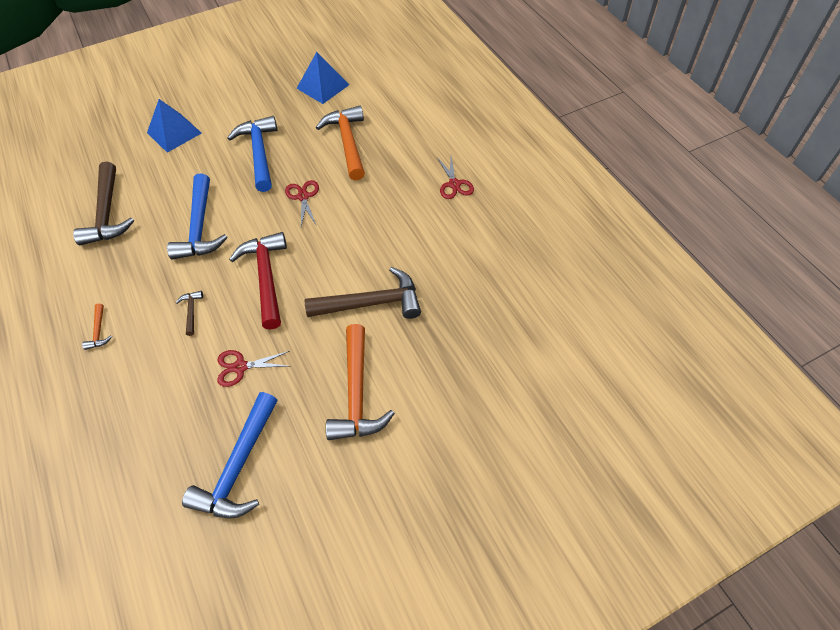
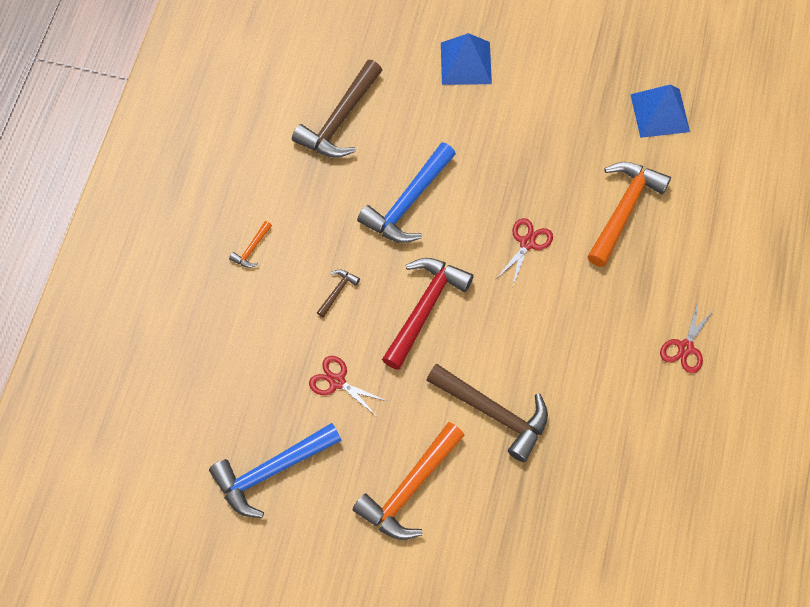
camera: 40 degrees right, 10 degrees up
blue hammer [227,116,277,192] -> none

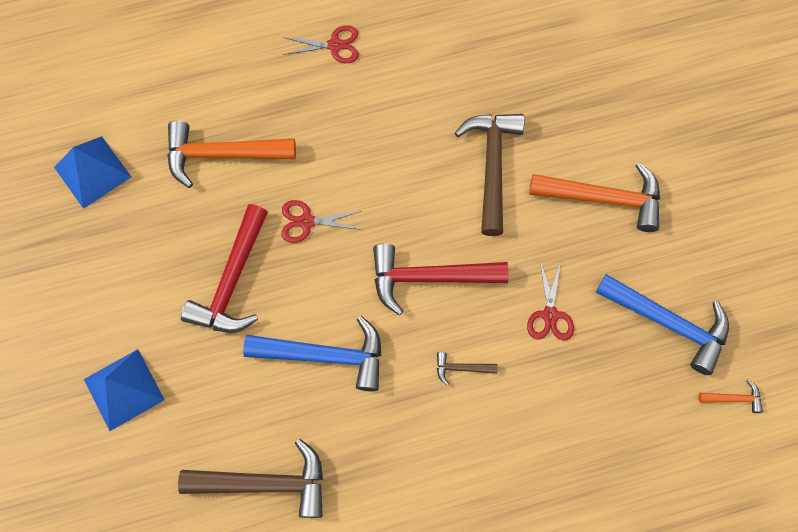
camera: 120 degrees left, 5 degrees up
orange hammer [229,221,272,268] -> orange hammer moved to [698,380,763,413]
none -> red hammer [181,204,268,333]

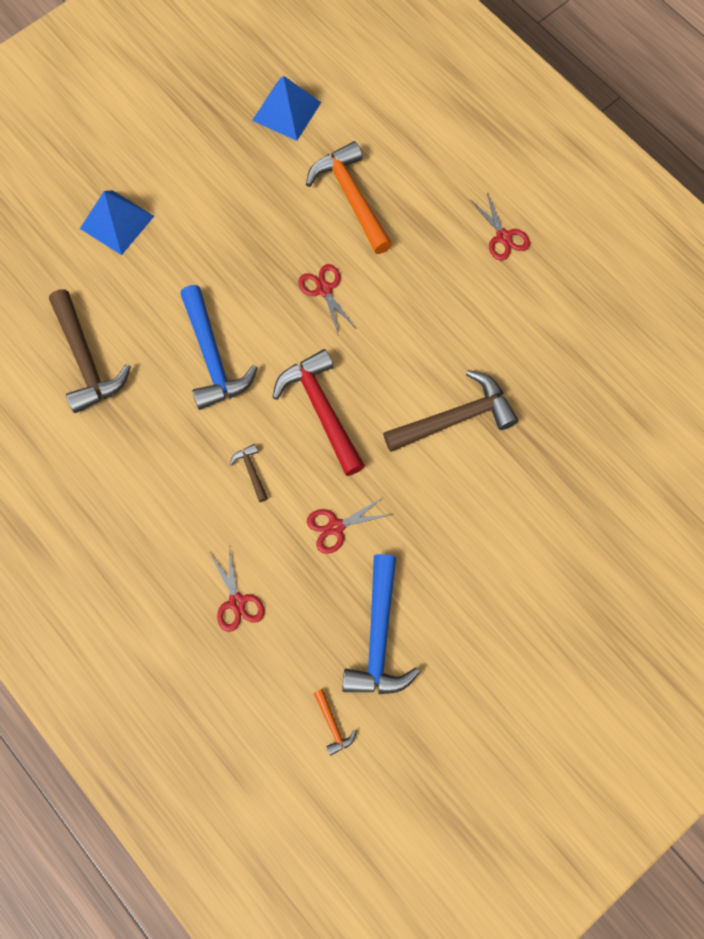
camera: 65 degrees right, 0 degrees up
red hammer [181,204,268,333] -> none
orange hammer [529,162,660,232] -> none
none -> red scissors [211,548,265,632]

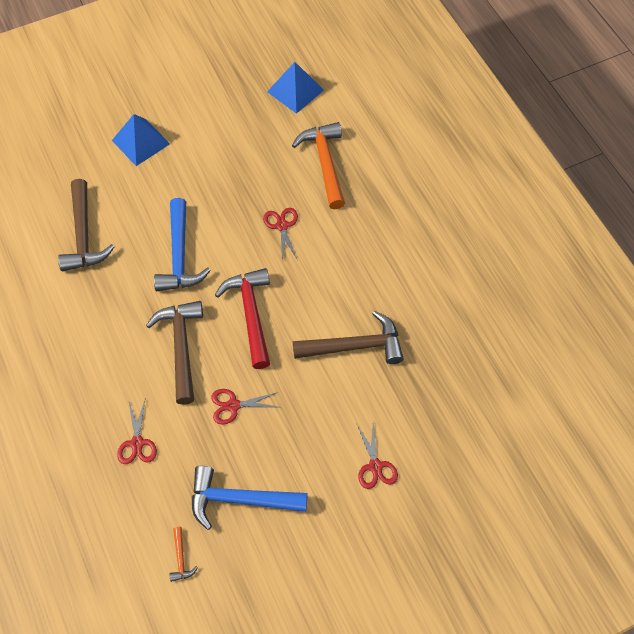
camera: 15 degrees right, 10 degrees down
brown hammer [230,444,268,502] -> brown hammer [146,301,203,405], size x2.26
blue hammer [342,554,420,694] -> blue hammer turned 75 degrees clockwise [192,466,308,530]
red scissors [471,193,530,260] -> red scissors moved to [356,423,398,489]

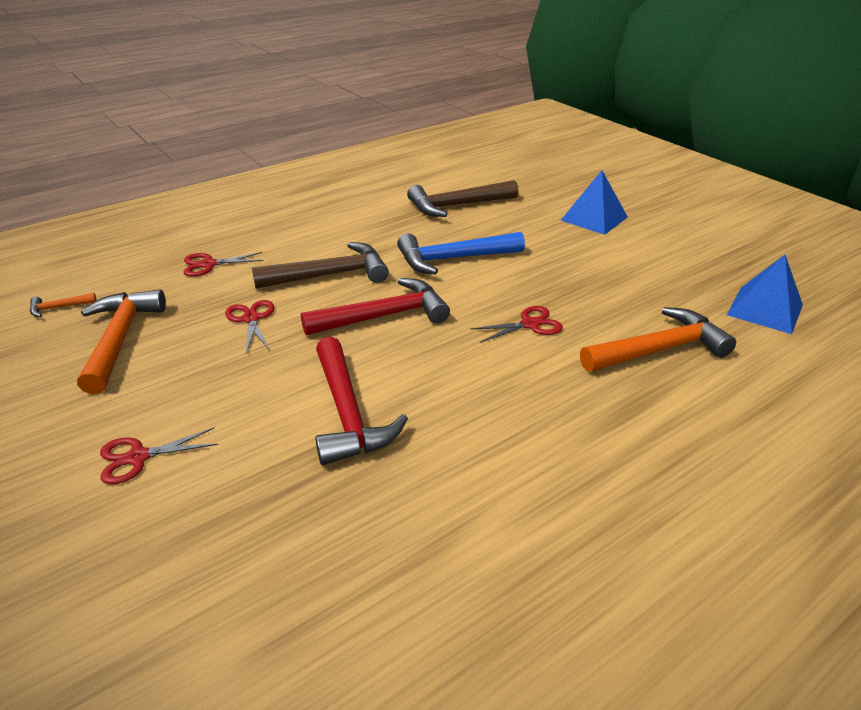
camera: 80 degrees right, 25 degrees down
blue hammer [192,466,308,530] -> orange hammer [77,290,166,394]
brown hammer [293,311,404,364] -> red hammer [315,337,408,465]

